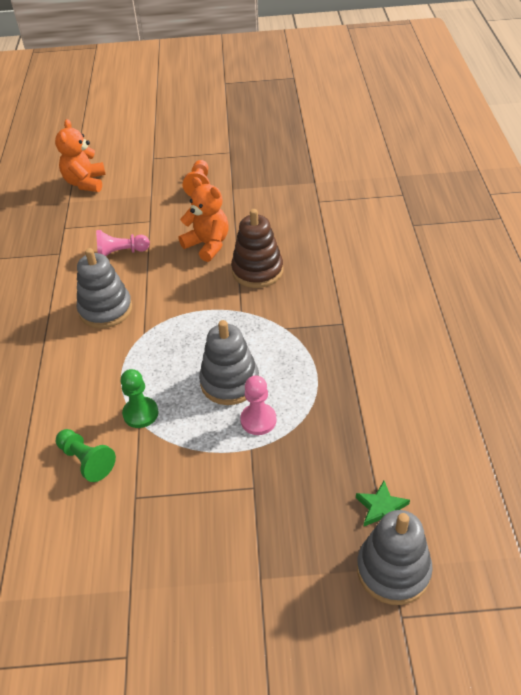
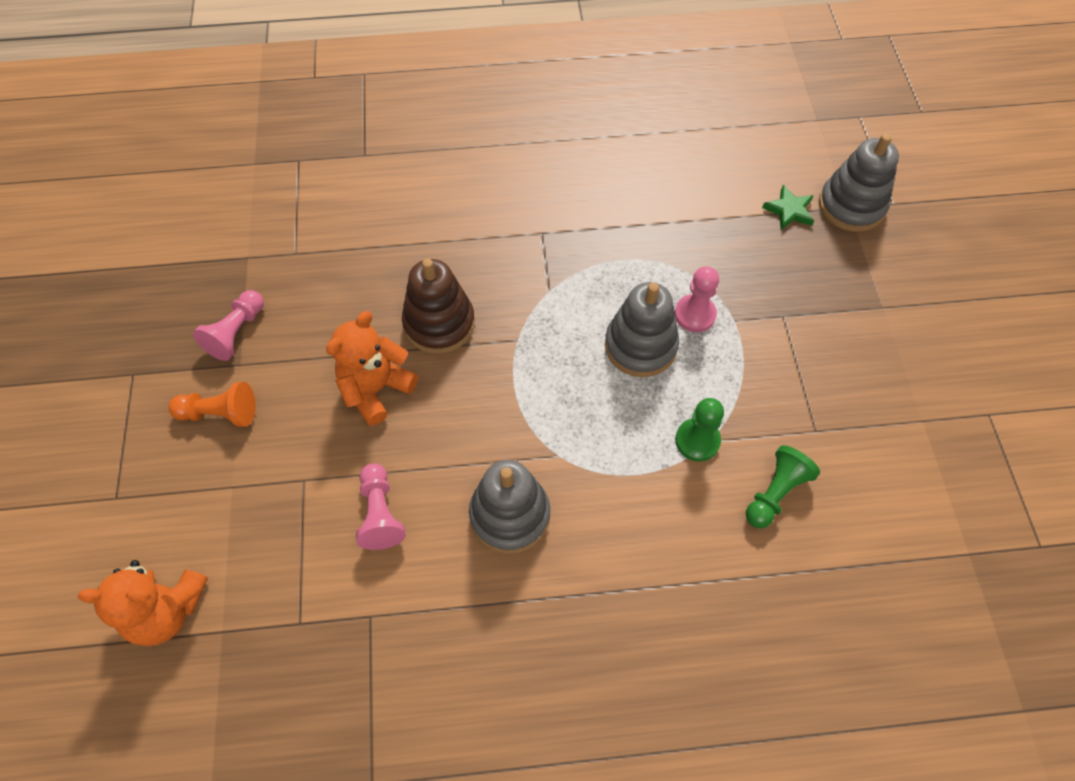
camera: 95 degrees left, 15 degrees up
none -> pink pawn [193,290,264,361]

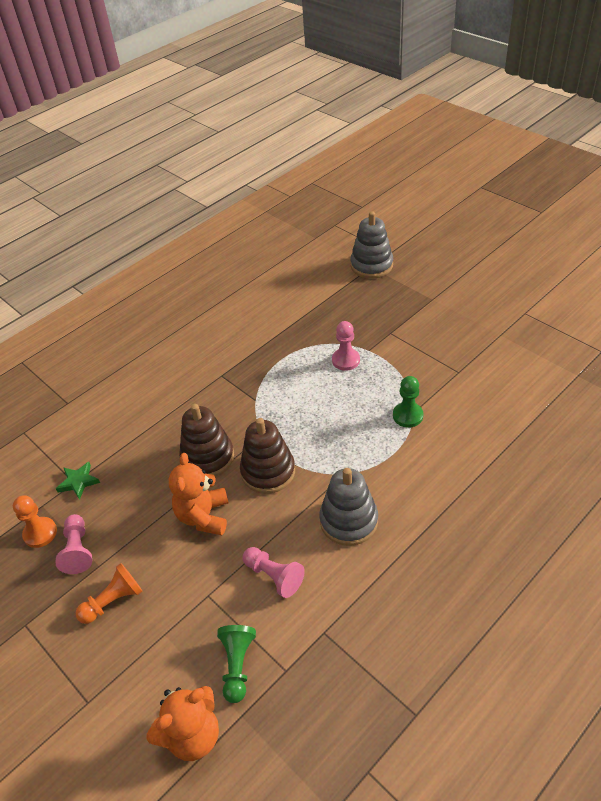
camera: 35 degrees left, 15 degrees down
grey stacking toy [605,282,679,377] -> none
green pawn [746,445,820,528] -> green pawn moved to [217,625,256,703]
green star [762,185,814,230] -> green star moved to [56,462,100,500]
none -> orange pawn [13,495,57,548]
none -> brown stacking toy [240,418,295,494]

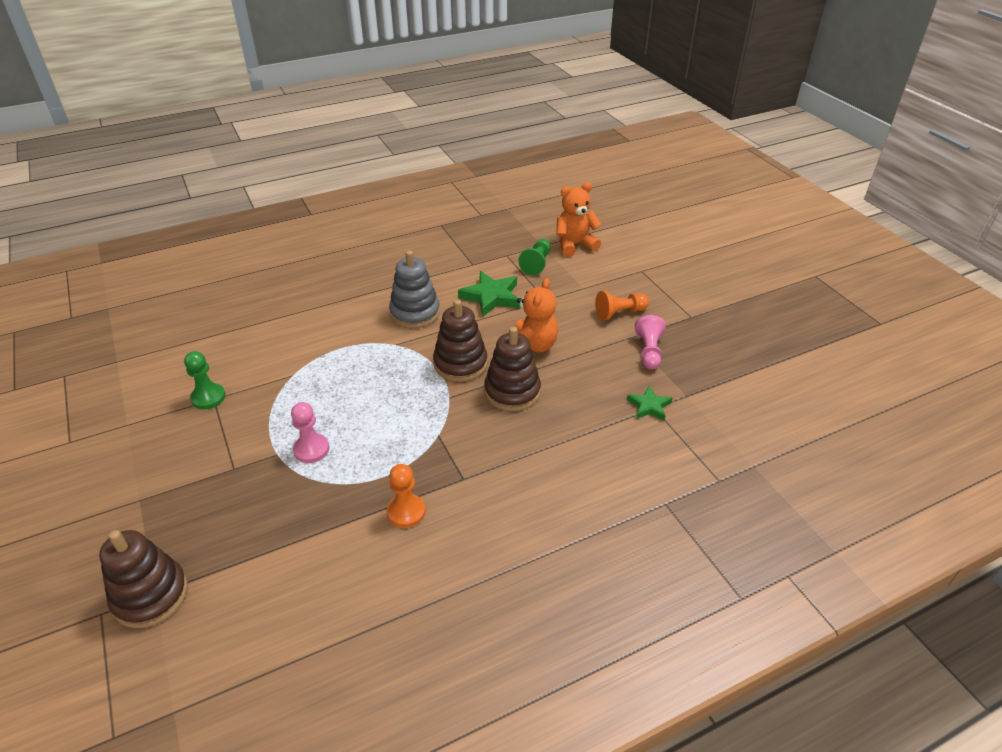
camera: 165 degrees left, 5 degrees down
orange pawn [13,495,57,548] -> orange pawn moved to [387,464,425,528]
pink pawn [243,547,305,598] -> green star [458,271,520,317]
grey stacking toy [350,211,393,279] -> brown stacking toy [99,530,188,628]
green pawn [393,376,423,428] -> green pawn moved to [184,351,226,410]

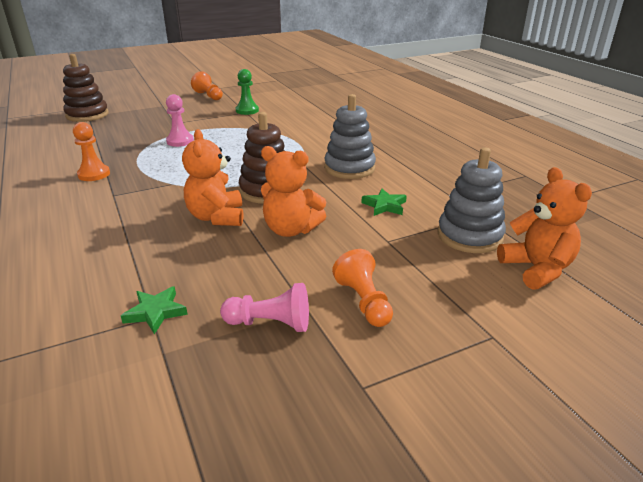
camera: 90 degrees right, 10 degrees down
green star [458,271,520,317] -> green star [361,189,407,216], size x0.60
brown stacking toy [484,327,541,411] -> orange teddy bear [182,129,243,226]
green pawn [518,239,551,275] -> grey stacking toy [438,147,506,253]
none -> orange pawn [191,71,223,100]

